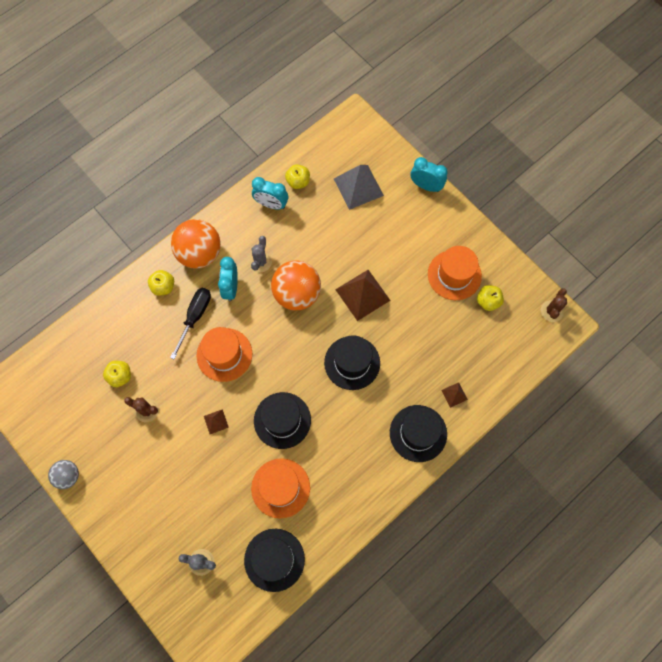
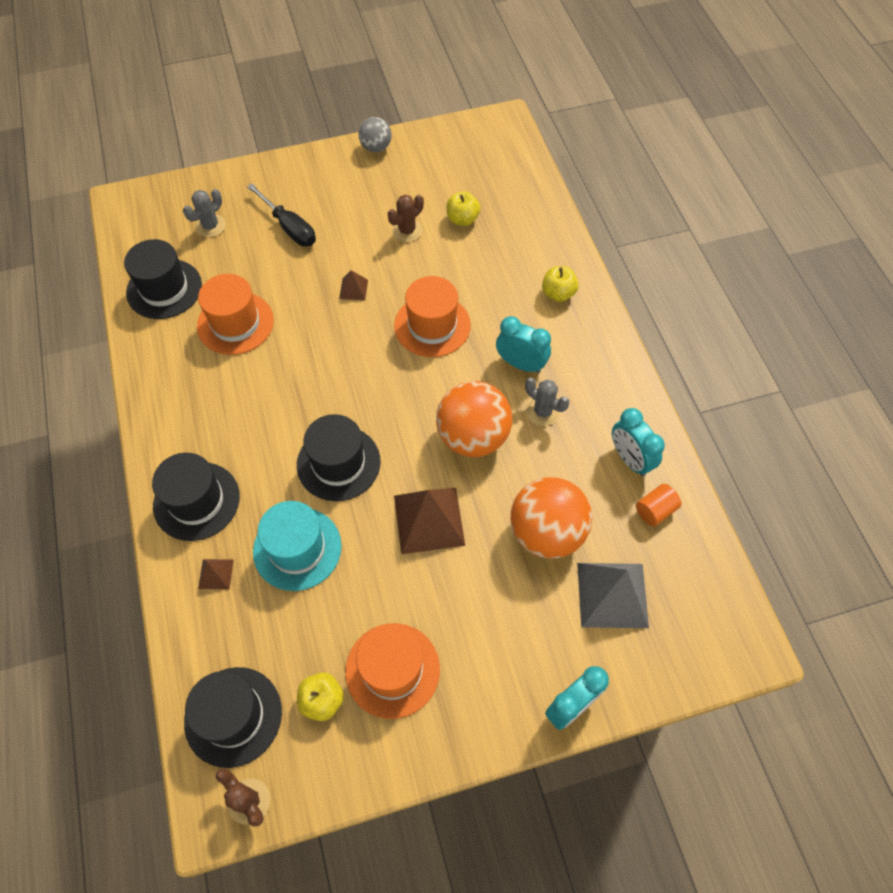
camera: 115 degrees right, 10 degrees down
black screwdriver [170,288,211,360] -> black screwdriver moved to [247,184,316,246]
orange ball [171,219,221,269] -> orange ball moved to [511,477,592,559]
turquoise clock [252,177,288,210] -> turquoise clock turned 75 degrees counterclockwise [612,408,665,477]
black hat [254,392,311,449] -> black hat moved to [184,667,282,768]
yellow apple [285,164,310,189] -> orange cylinder [636,484,682,526]
none -> turquoise hat [253,501,342,591]

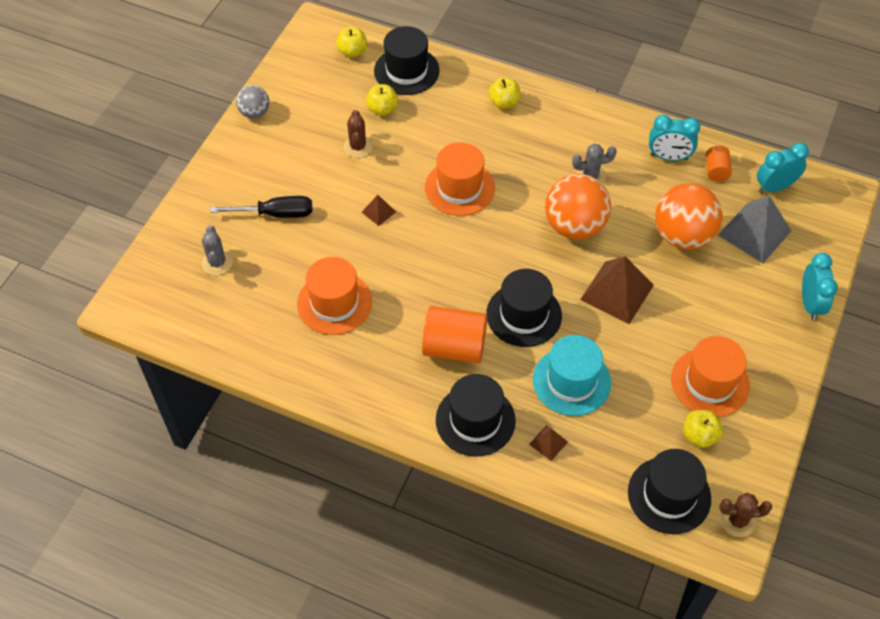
camera: 50 degrees left, 5 degrees down
black hat [124,239,202,319] -> black hat moved to [374,26,440,95]
turquoise clock [496,316,551,373] -> turquoise clock moved to [757,143,809,193]
none -> yellow apple [336,27,367,58]
none -> orange cylinder [422,306,487,363]

